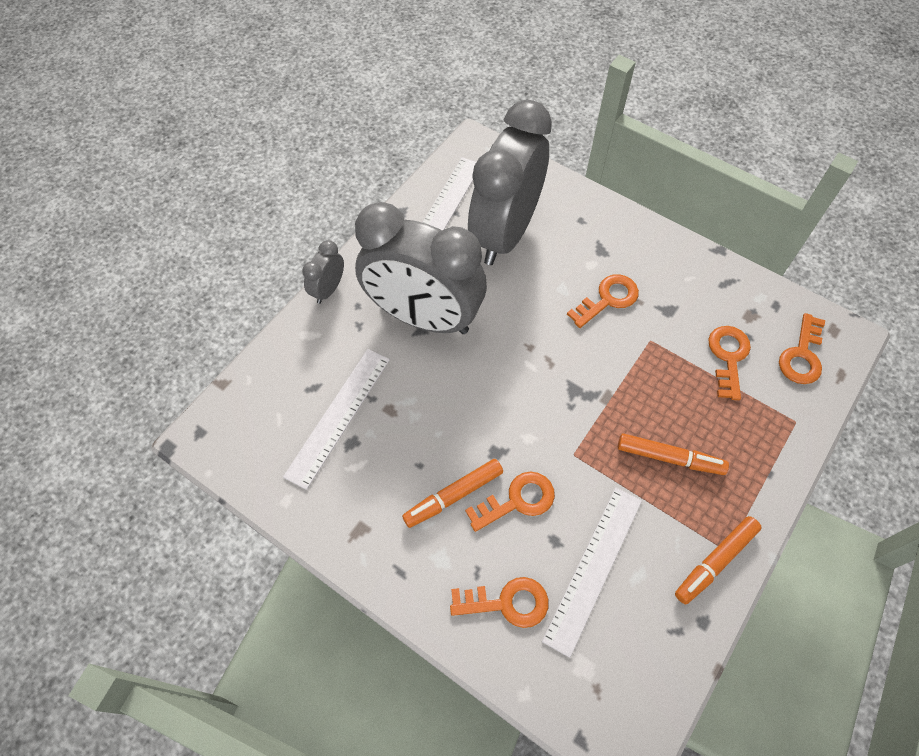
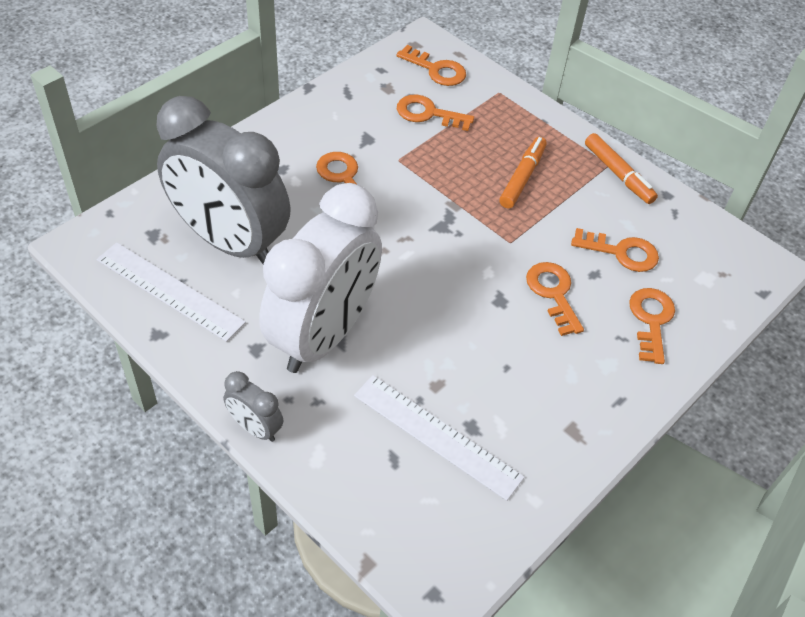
camera: 85 degrees left, 10 degrees down
grey clock [355,202,487,334] -> white clock [259,183,382,373]
orange marker [402,459,503,528] -> none
white ruler [542,488,642,658] -> orange key [571,228,659,272]

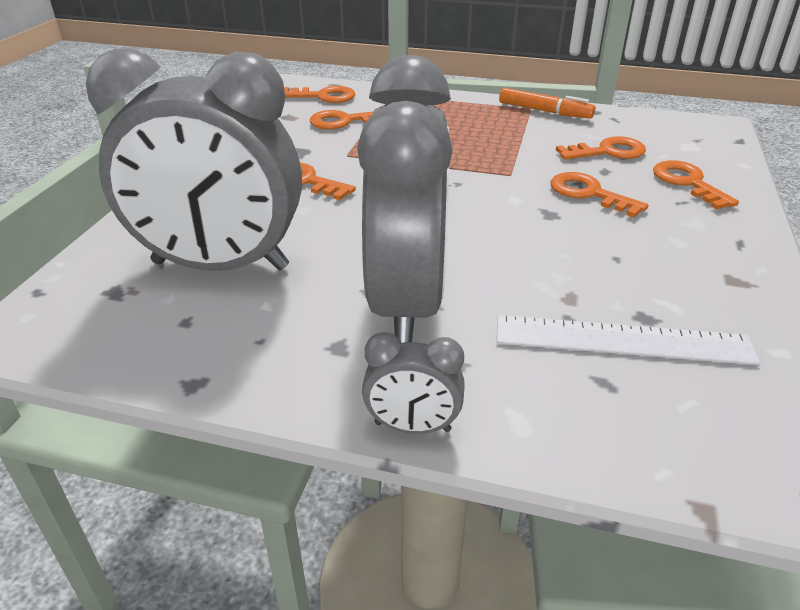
camera: 25 degrees left, 15 degrees down
white ruler [97,242,246,342] -> none
white clock [259,183,382,373] -> grey clock [357,55,453,343]
orange marker [499,137,547,208] -> none

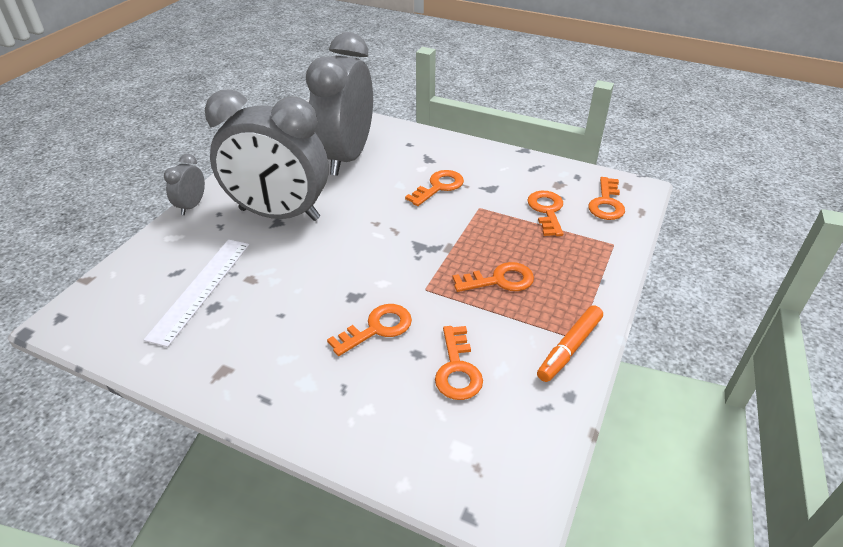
camera: 100 degrees right, 5 degrees up
orange key [653,160,739,209] -> orange key moved to [452,262,534,292]

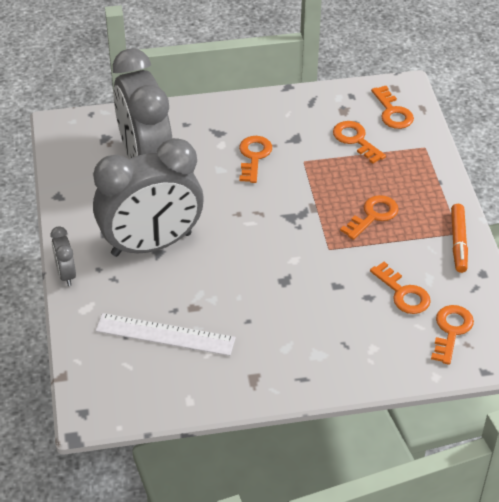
camera: 35 degrees left, 5 degrees up
white ruler [144,239,249,347] -> white ruler turned 60 degrees counterclockwise [95,313,236,356]
orange key [327,304,412,356] -> orange key moved to [431,305,474,365]

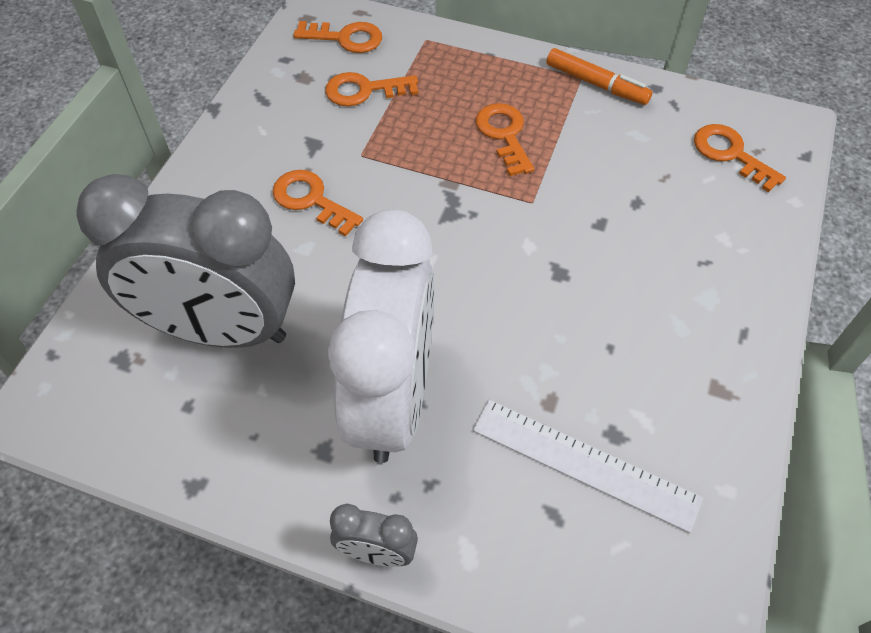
camera: 60 degrees left, 10 degrees up
grey clock [93,138,204,257] -> white clock [328,209,434,463]
white ruler [95,313,236,356] -> white ruler turned 75 degrees clockwise [472,400,703,533]
orange key [370,262,431,314] -> none

